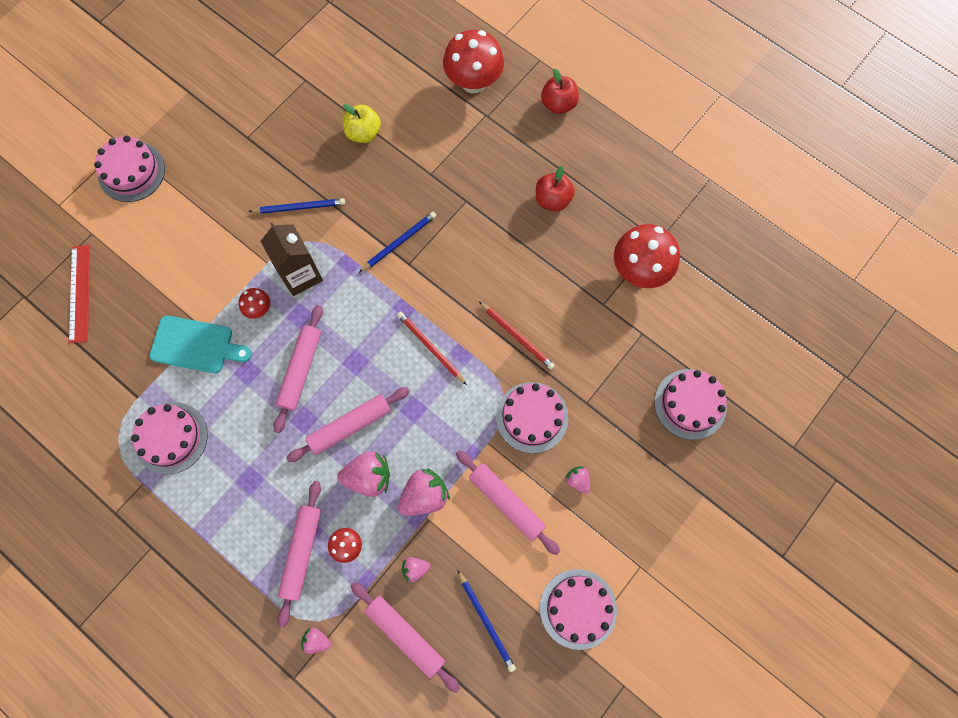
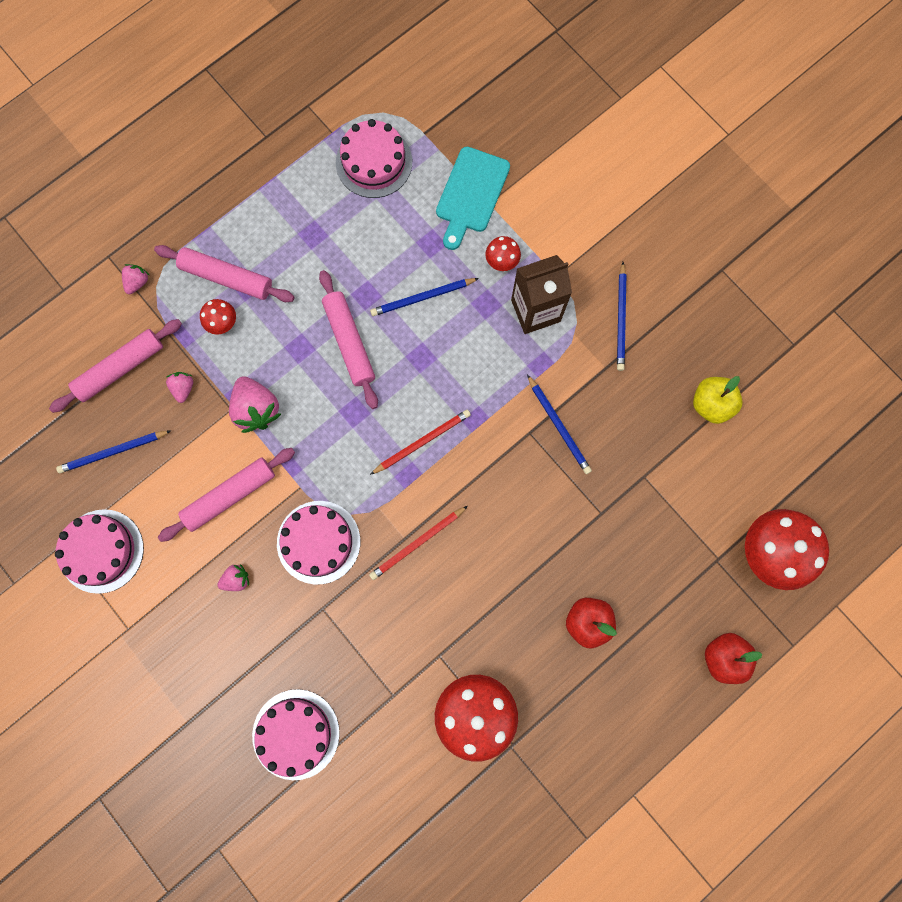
camera: 100 degrees right, 5 degrees up
red ruler [69,245,90,343] -> none
pink cake [94,136,165,202] -> none
pink rolling pin [273,305,323,433] -> blue pencil [370,278,479,316]
pink strawberry [337,451,390,497] -> none

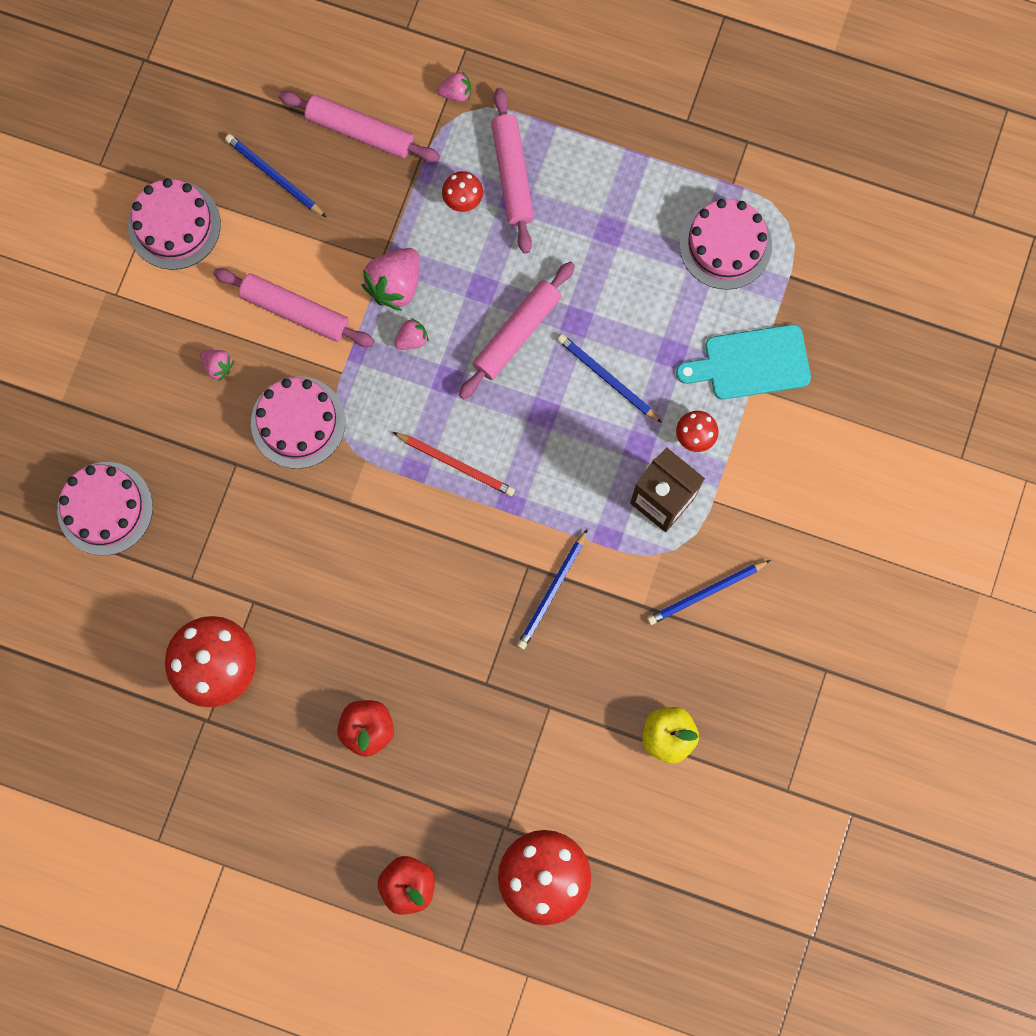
camera: 60 degrees right, 0 degrees up
pink strawberry [166,372,193,403] -> pink strawberry moved to [394,318,429,350]
red pencil [369,506,468,580] -> none

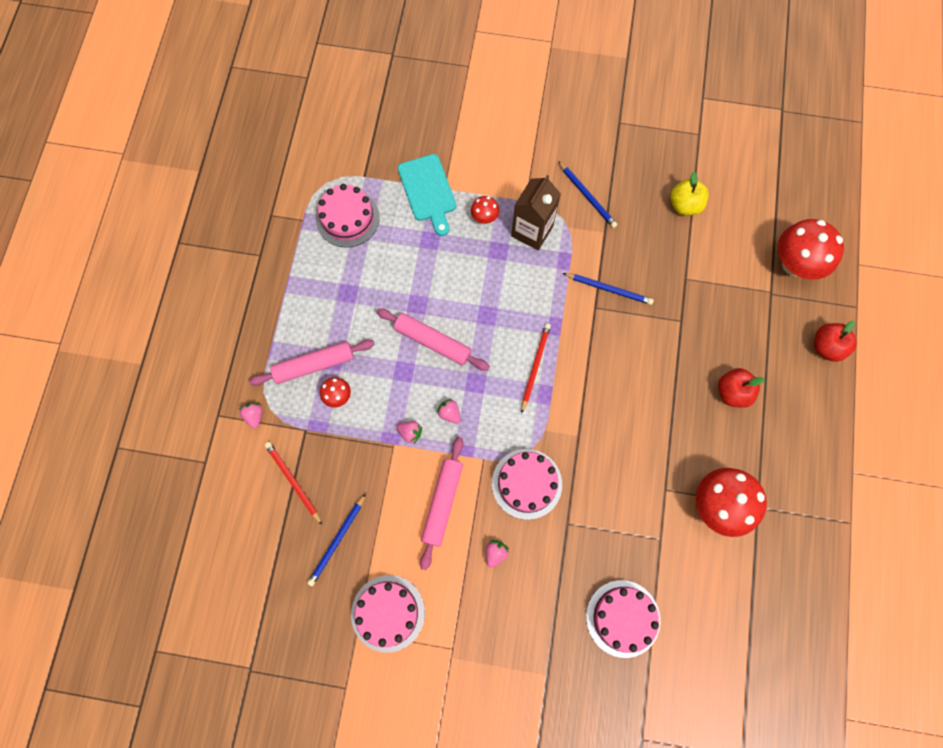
camera: 100 degrees left, 5 degrees down
pink rolling pin [279,91,440,162] -> red pencil [265,442,322,525]
pink strawberry [361,248,420,311] -> pink strawberry [396,421,422,444], size x0.53
blue pencil [557,334,662,423] -> none

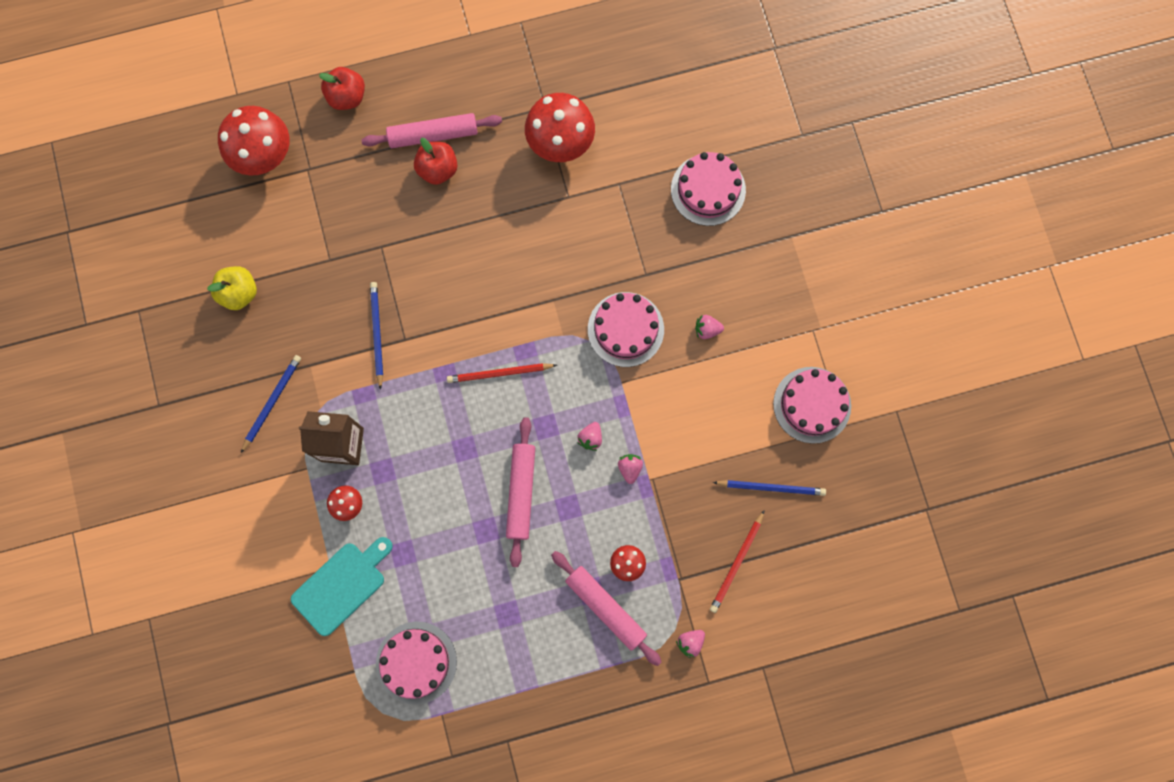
camera: 115 degrees left, 5 degrees up
pink rolling pin [420,437,464,570] -> pink rolling pin moved to [362,113,502,148]

